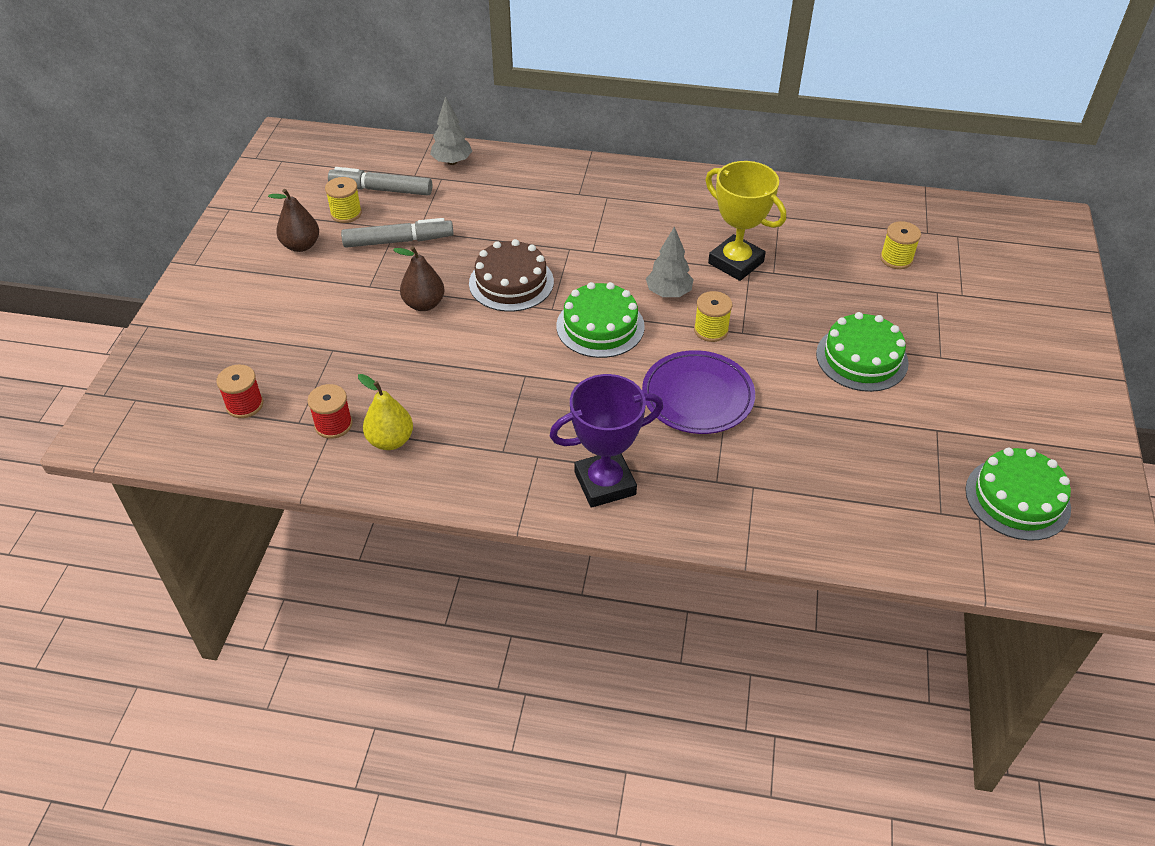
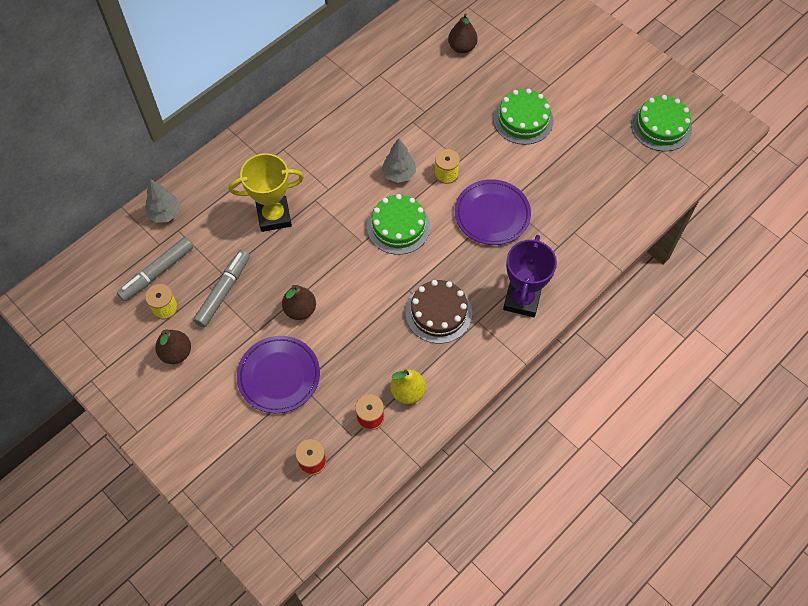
camera: 55 degrees left, 15 degrees up
brown cake [469,239,554,312] -> brown cake moved to [405,280,472,344]
yellow trophy [706,161,786,281] -> yellow trophy moved to [229,153,304,232]
yellow spool [880,221,921,269] -> brown pear [448,13,478,53]
none -> purple plate [237,336,320,414]

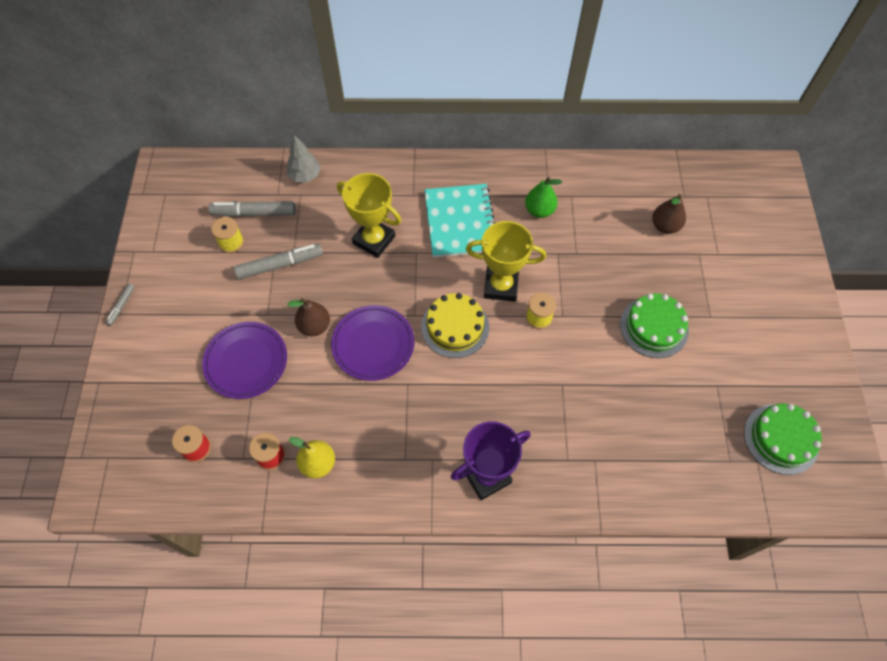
camera: 45 degrees right, 0 degrees up
brown pear [155,330,191,364] -> none
green cake [367,194,430,255] -> yellow cake [421,293,489,358]
grey tree [382,138,416,183] -> yellow trophy [466,221,546,302]
brown cake [405,280,472,344] -> none
purple plate [455,179,531,245] -> purple plate moved to [331,305,414,381]
none -> grey marker [105,284,135,326]
none -> turquoise notebook [424,184,495,258]
none -> green pear [525,177,562,218]

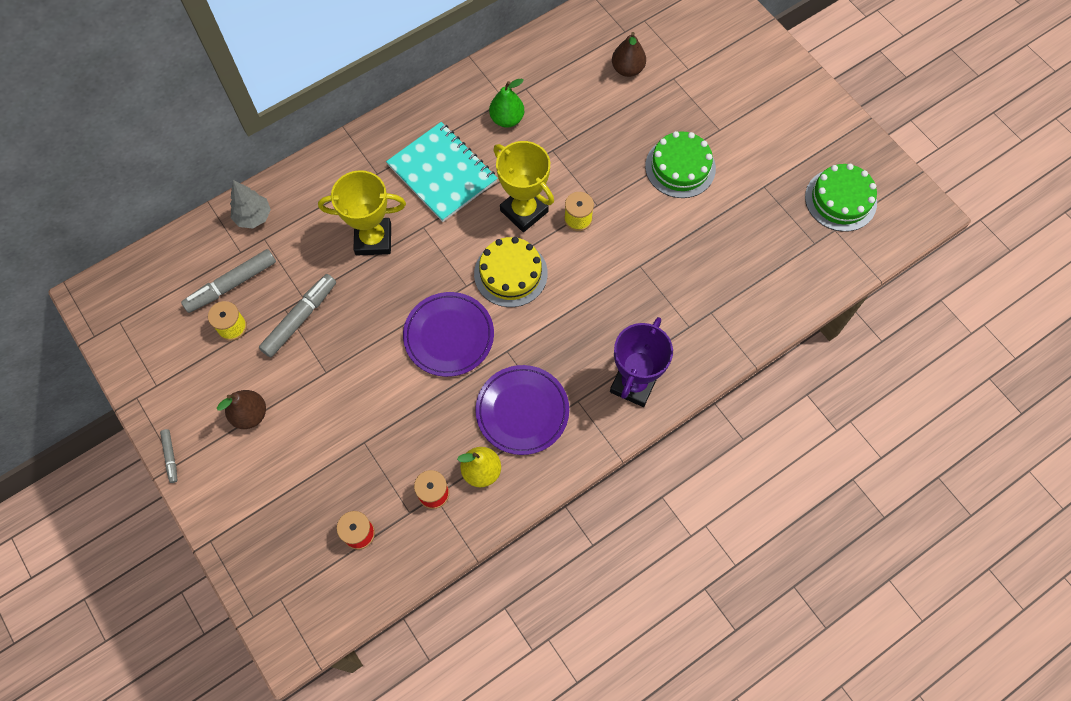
camera: 35 degrees left, 5 degrees up
purple plate [202,322,287,399] -> purple plate moved to [475,365,569,455]
brown pear [287,298,330,336] -> brown pear moved to [217,390,266,429]
yellow trophy [466,221,546,302] -> yellow trophy turned 75 degrees clockwise [493,141,554,232]

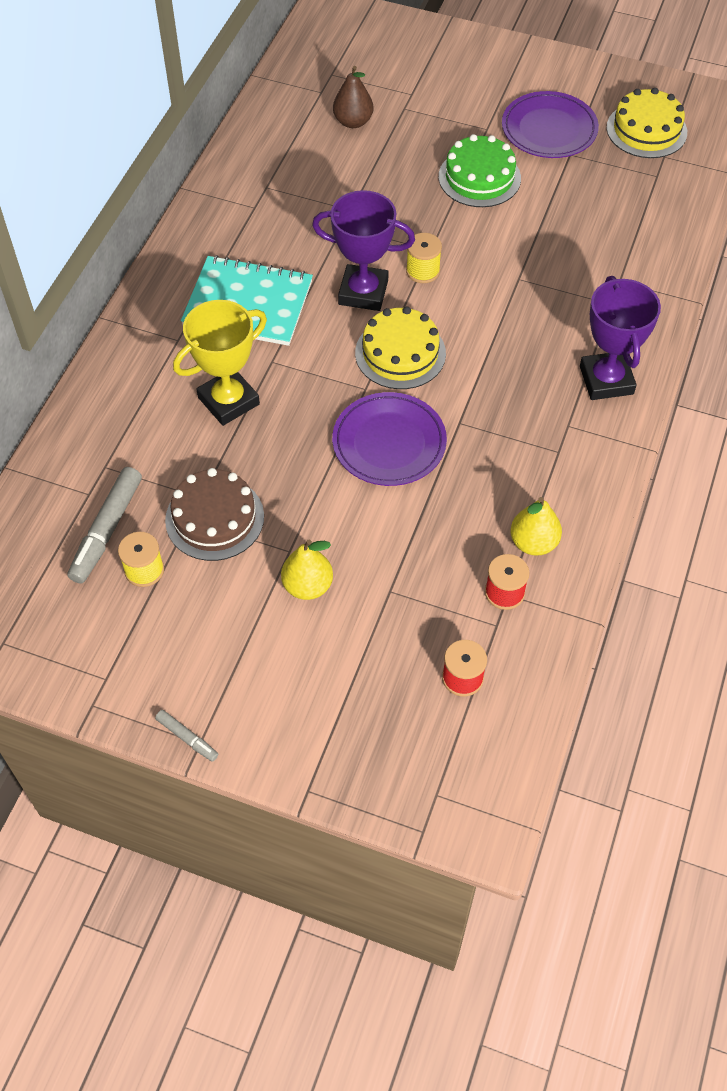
camera: 35 degrees left, 10 degrees down
brown pear [217,390,266,429] -> none
grey tree [230,180,271,228] -> none
grey marker [259,274,336,357] -> brown cake [165,468,264,561]
purple plate [475,365,569,455] -> purple plate moved to [502,91,599,158]
green pear [489,78,524,128] -> none
yellow trophy [493,141,554,232] -> purple trophy [312,190,415,311]
green cake [805,164,877,232] -> yellow cake [607,88,687,158]
none -> yellow pear [281,540,333,600]

